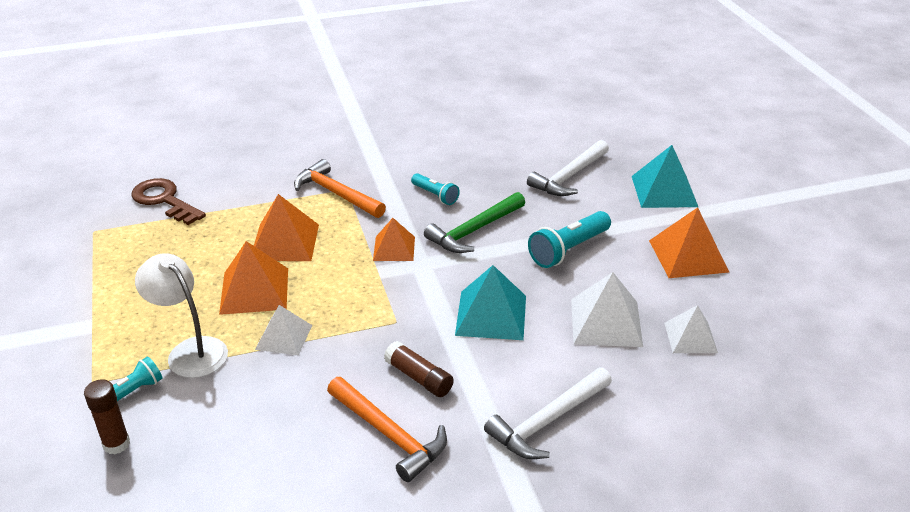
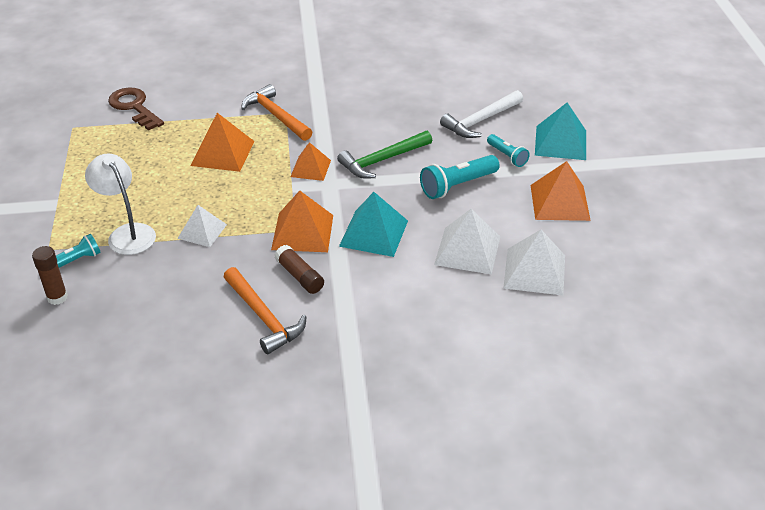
camera: 10 degrees right, 5 degrees up
orange pyramid [219,241,288,315] -> orange pyramid moved to [271,191,333,252]
turquoise flashlight [411,173,460,205] -> turquoise flashlight moved to [487,134,530,167]
white hammer [484,367,612,459] -> none
white pyramid [664,305,718,353] -> white pyramid [503,230,565,295], size x1.54

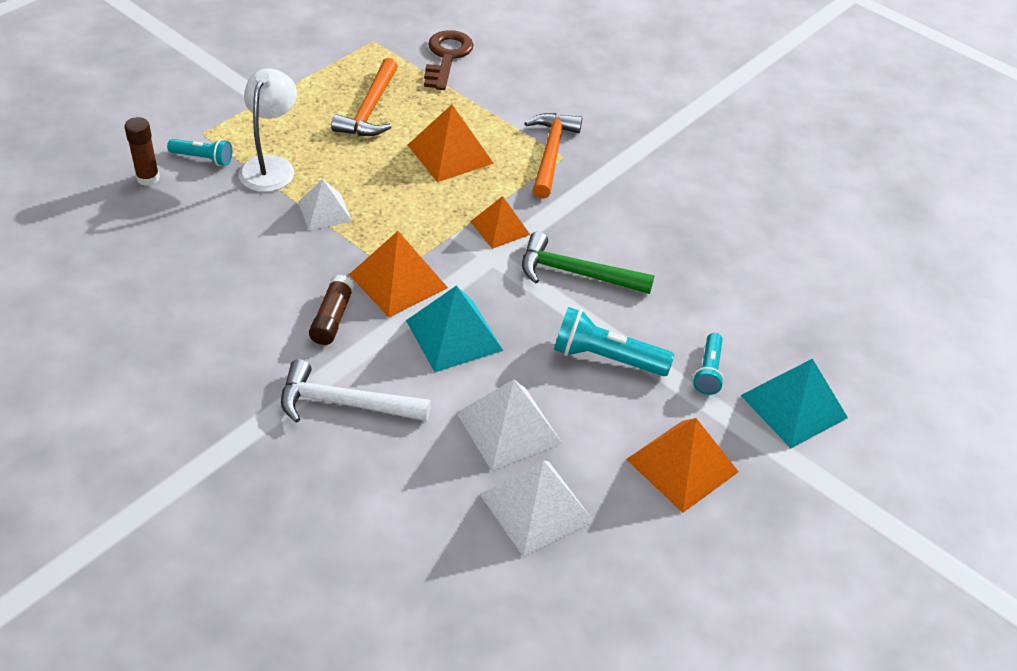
camera: 45 degrees right, 5 degrees up
orange hammer [224,267,307,354] -> orange hammer moved to [331,58,398,136]
white hammer [440,90,523,138] -> white hammer moved to [281,359,431,423]

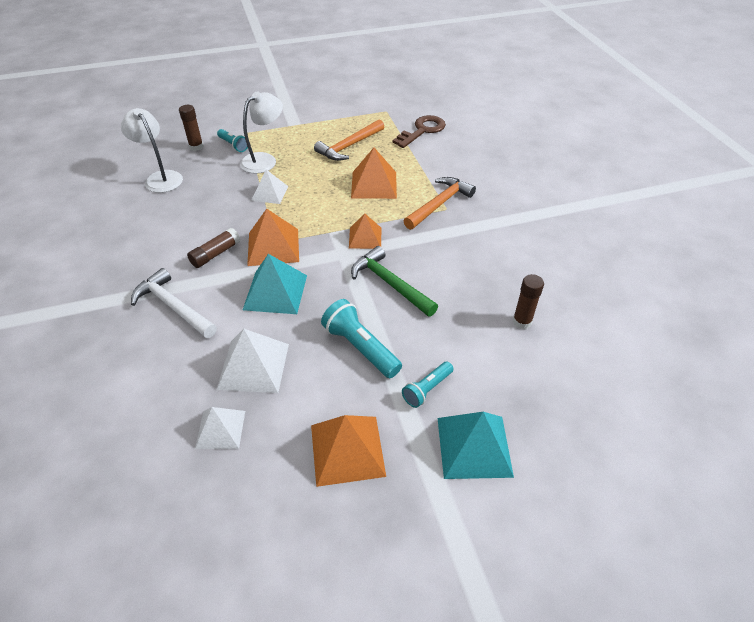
camera: 35 degrees right, 0 degrees up
white pyramid [480,460,594,557] -> white pyramid [195,407,245,449], size x0.65
none -> white lamp [121,108,183,193]
none -> brown glue stick [513,274,544,329]

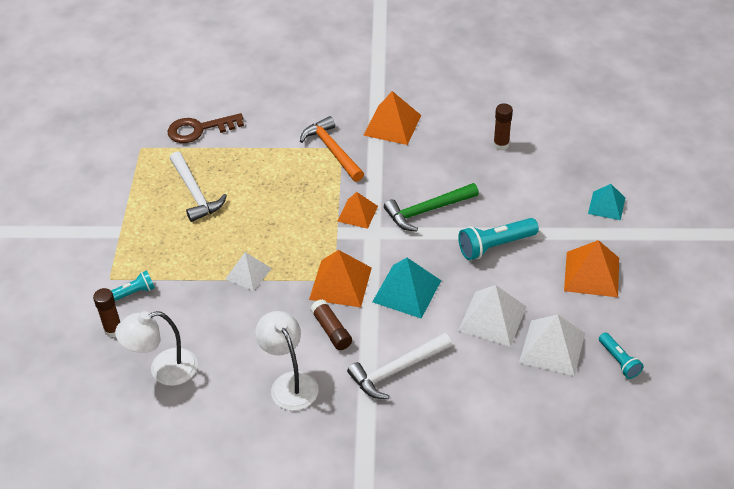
camera: 70 degrees left, 0 degrees up
white pyramid [195,407,245,449] -> white pyramid [519,315,585,376], size x1.54
white lamp [240,91,283,174] -> white lamp moved to [255,311,319,411]
orange hammer [314,119,384,161] -> white hammer [170,152,227,222]
orange pyramid [351,148,397,199] -> orange pyramid moved to [363,91,421,145]
brown key [393,115,446,148] -> brown key turned 75 degrees counterclockwise [168,113,244,143]
turquoise flashlight [402,362,454,408] -> turquoise flashlight moved to [599,332,643,379]
turquoise pyramid [437,412,514,479] -> turquoise pyramid [588,184,625,220], size x0.65

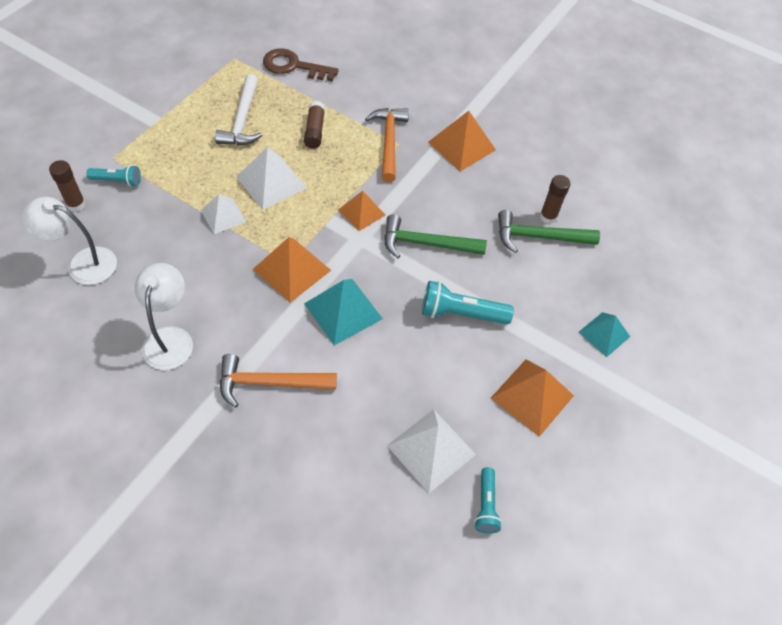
camera: 25 degrees right, 10 degrees up
brown glue stick [310,299,352,350] -> brown glue stick moved to [304,101,325,149]
white hammer [347,333,452,399] -> orange hammer [220,354,337,408]
white pyramid [458,285,527,347] -> white pyramid moved to [236,147,307,210]
none -> green hammer [498,210,600,253]

